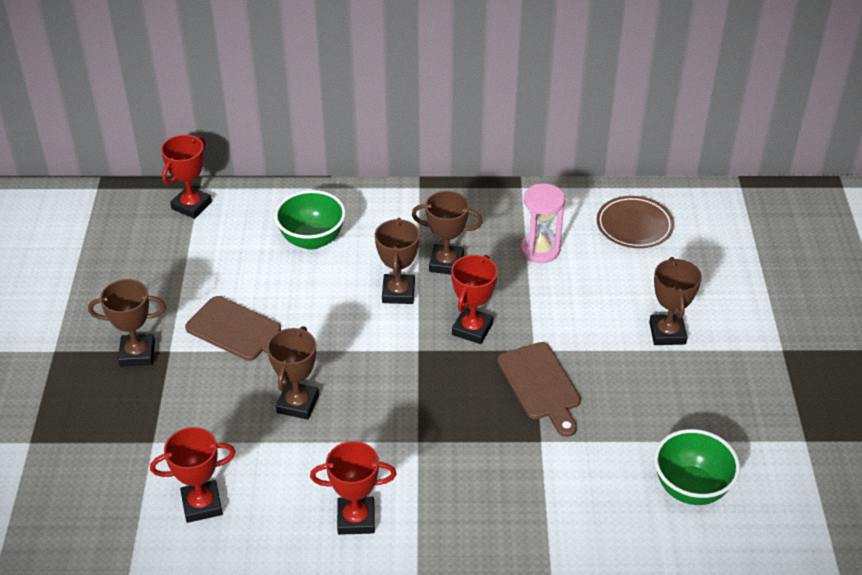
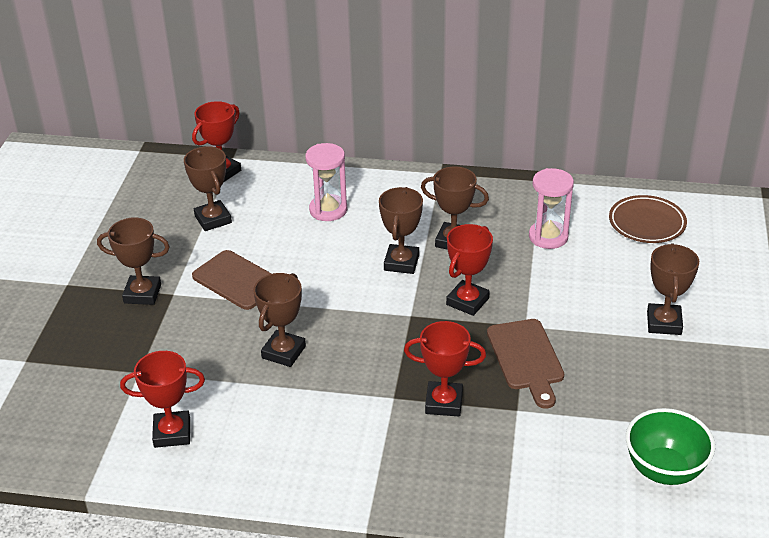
camera: 10 degrees right, 5 degrees down
green bowl [274,190,346,250] -> pink hourglass [305,143,347,221]
red trophy [310,441,397,535] -> red trophy moved to [404,321,486,416]
none -> brown trophy [184,146,232,231]

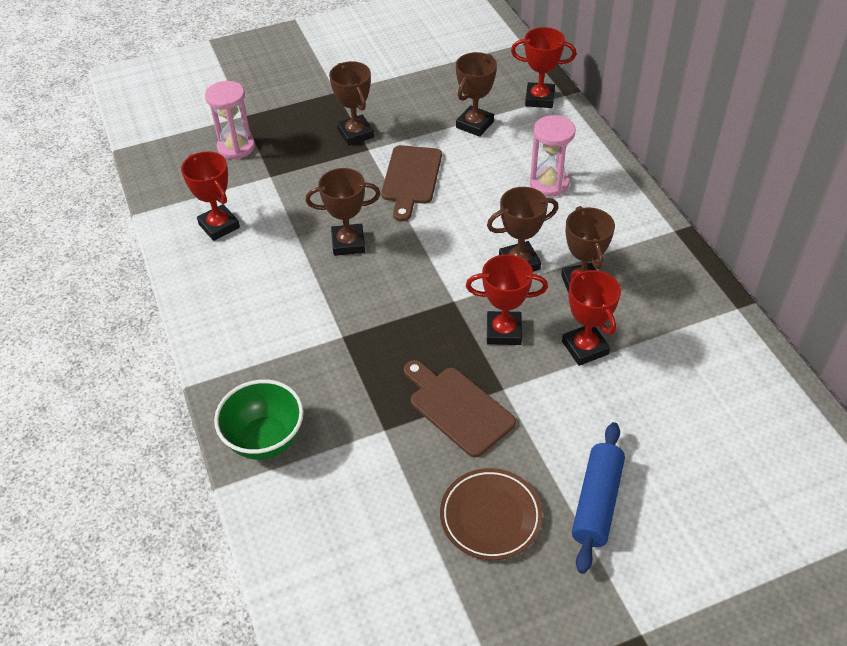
camera: 60 degrees right, 10 degrees up
red trophy [404,321,486,416] -> red trophy moved to [562,270,621,366]
brown cutting board [487,319,564,409] -> brown cutting board turned 90 degrees clockwise [404,360,516,457]
pink hourglass [529,168,574,249] -> pink hourglass moved to [205,81,255,159]
brown plate [609,195,687,243] -> brown plate moved to [440,468,543,560]
green bowl [626,408,715,485] -> green bowl moved to [214,379,304,460]
brown trophy [647,243,699,335] -> blue rolling pin [572,422,625,574]

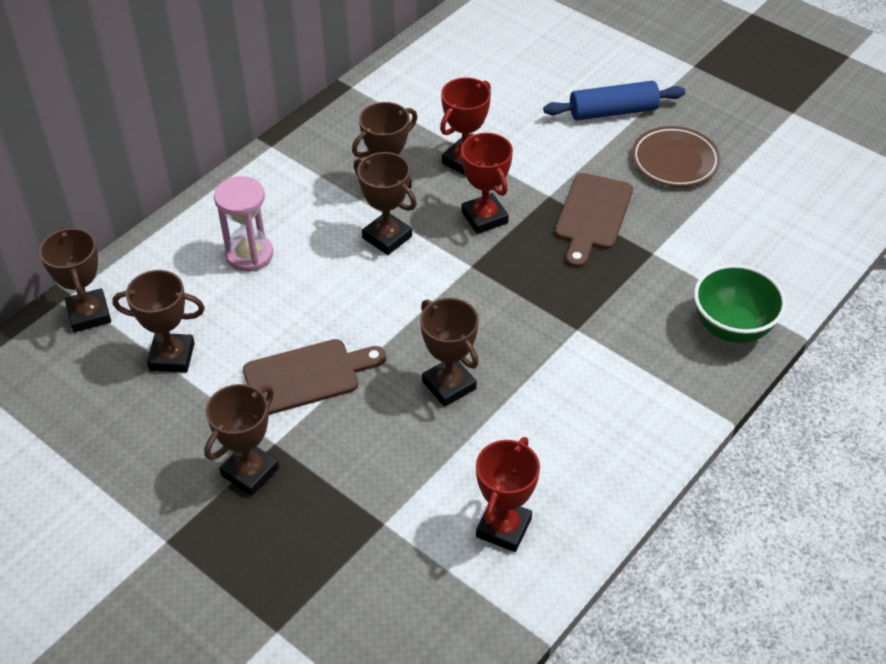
camera: 120 degrees left, 0 degrees up
pink hourglass [205,81,255,159] -> none
red trophy [511,27,576,108] -> brown trophy [39,227,111,332]

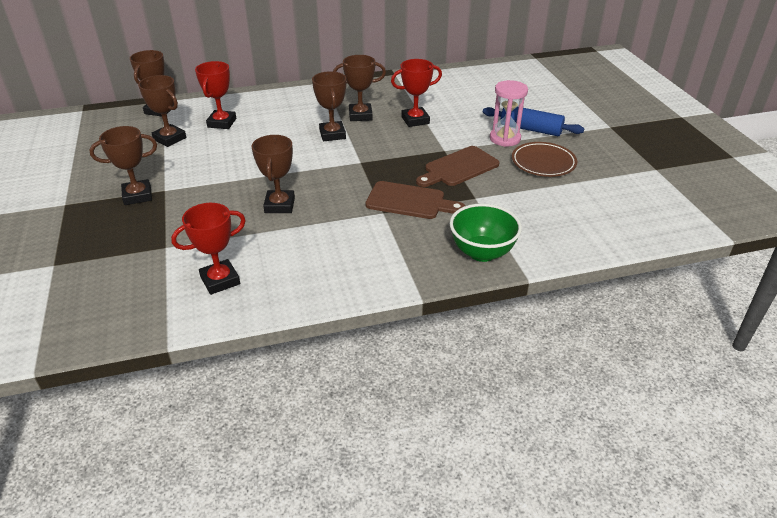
camera: 35 degrees right, 10 degrees down
pink hourglass [214,176,273,272] -> pink hourglass moved to [490,80,528,147]
brown cutting board [243,339,386,415] -> brown cutting board moved to [365,181,465,219]
red trophy [461,133,513,234] -> red trophy moved to [195,61,236,129]

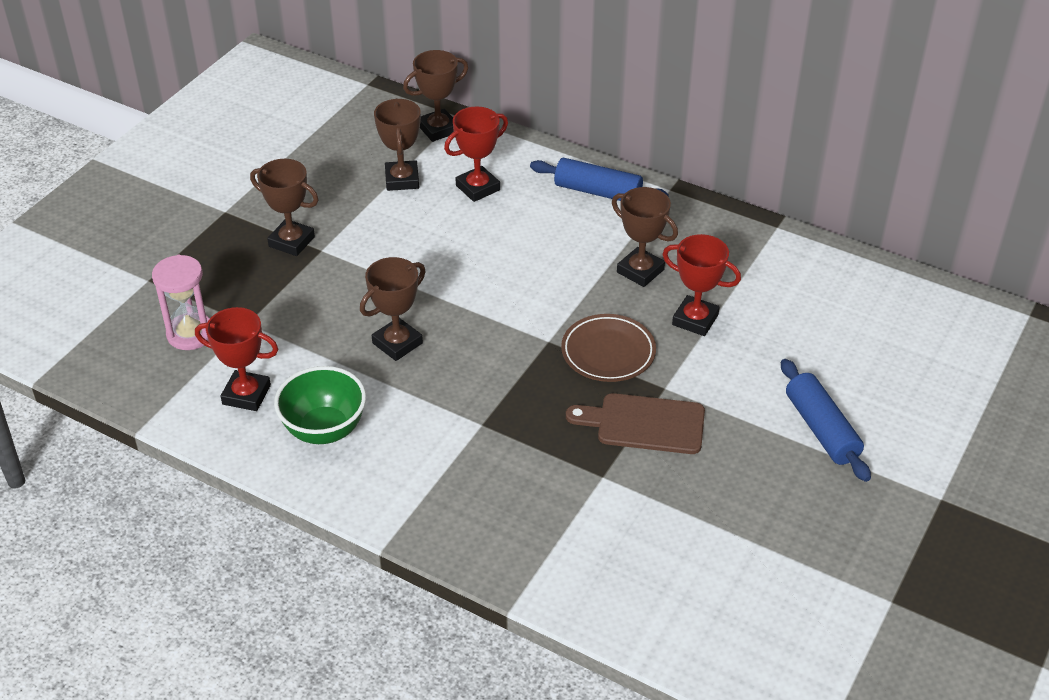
camera: 45 degrees right, 5 degrees up
brown trophy [312,71,346,141] -> none
brown cutting board [365,181,465,219] -> none
green bowl [450,203,522,262] -> green bowl moved to [274,366,366,444]
pink hourglass [490,80,528,147] -> pink hourglass moved to [152,255,210,350]
brown plate [512,142,577,177] -> brown plate moved to [561,314,656,382]
none -> blue rolling pin [530,158,669,201]

